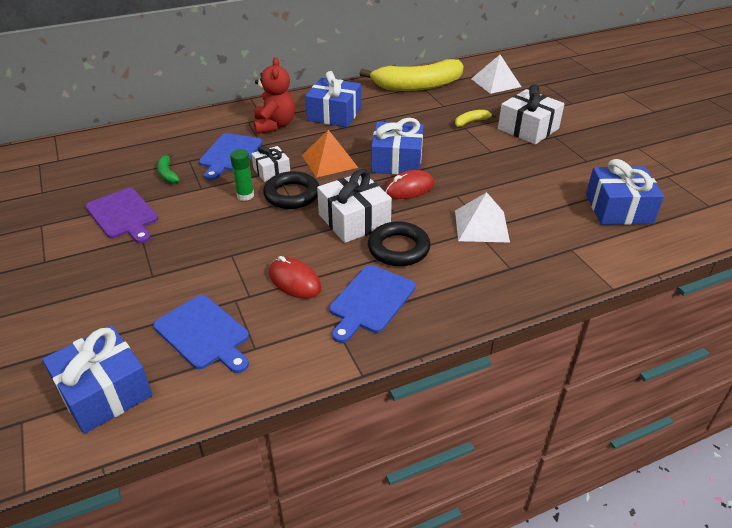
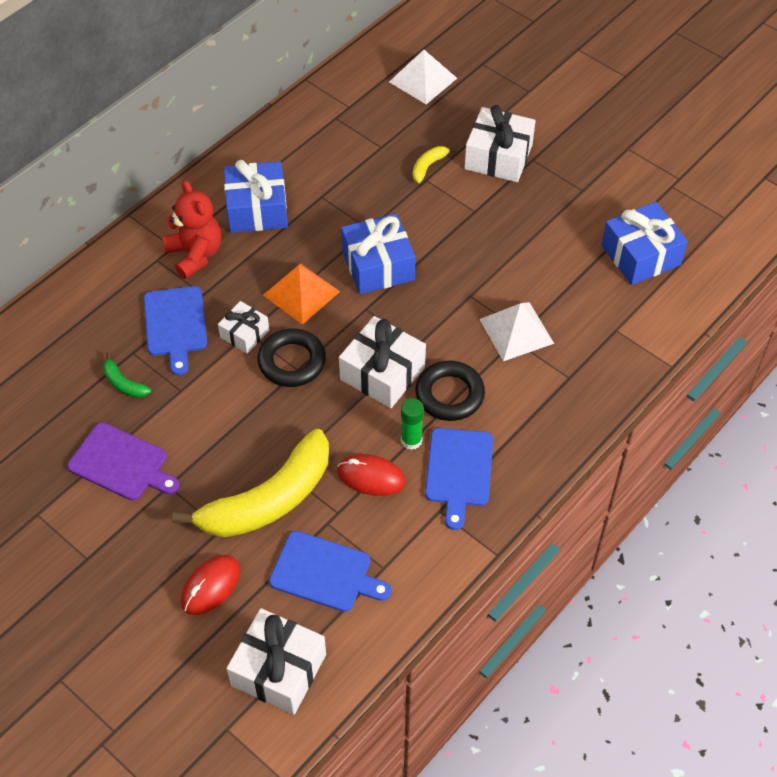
camera: 25 degrees left, 15 degrees up
blue gift [42,325,153,434] -> white gift [227,608,326,715]
green glue stick [230,149,254,201] -> green glue stick moved to [401,398,424,450]
yellow banana [360,59,463,91] -> yellow banana moved to [172,429,329,538]
red mouse [385,170,434,199] -> red mouse moved to [181,555,240,615]

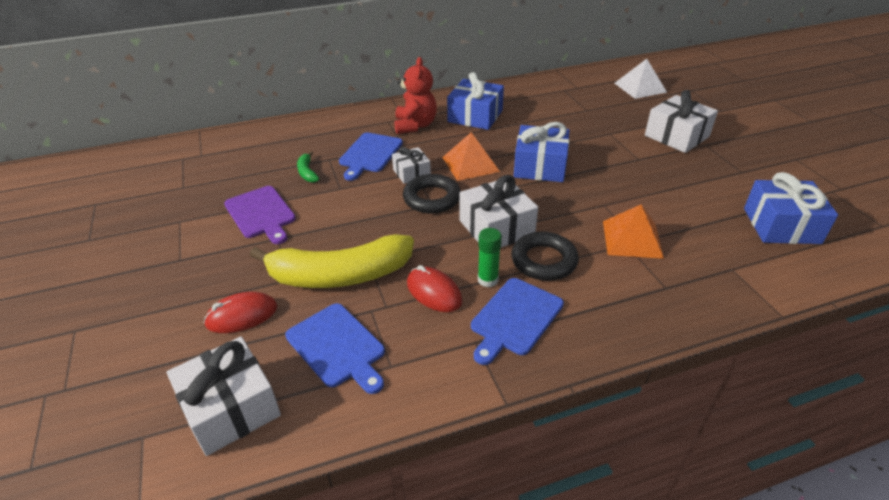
camera: 30 degrees right, 15 degrees down
yellow banana [412,146,456,183] -> none
white pyramid [479,302,554,361] -> orange pyramid [603,204,664,259]

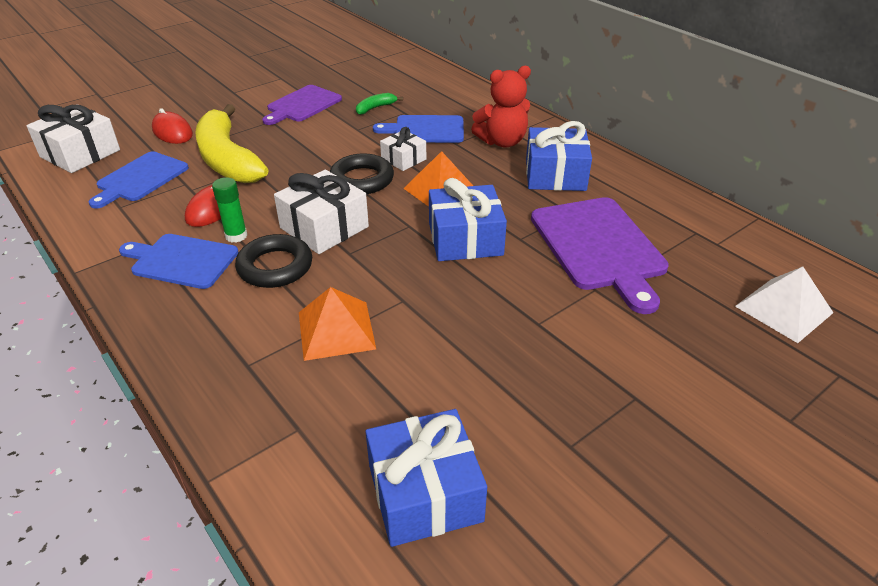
camera: 70 degrees right, 0 degrees up
white gift [645,90,718,153] -> none
none -> purple cutting board [531,197,669,314]

